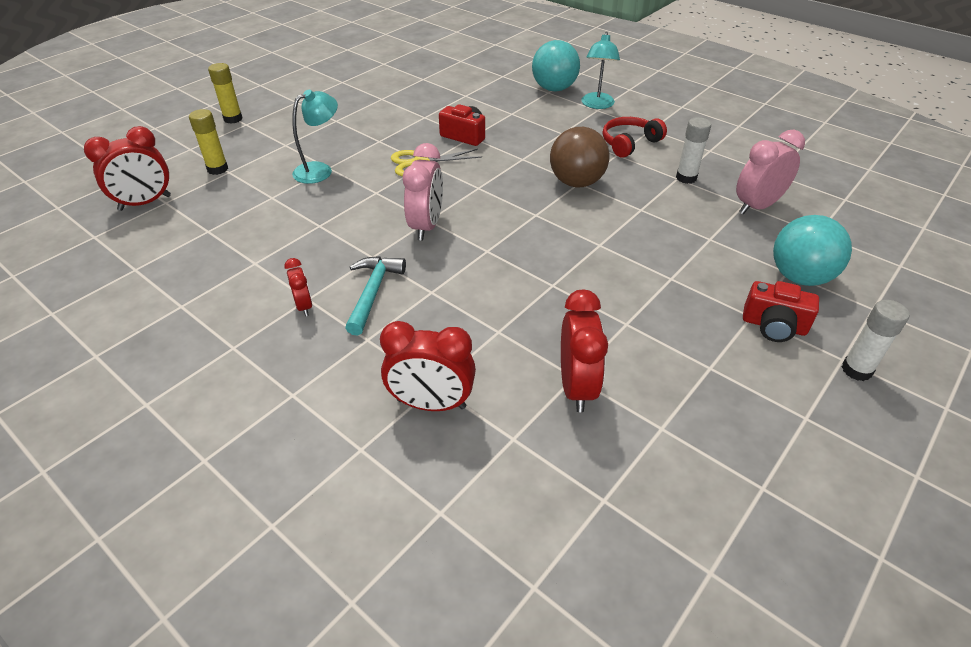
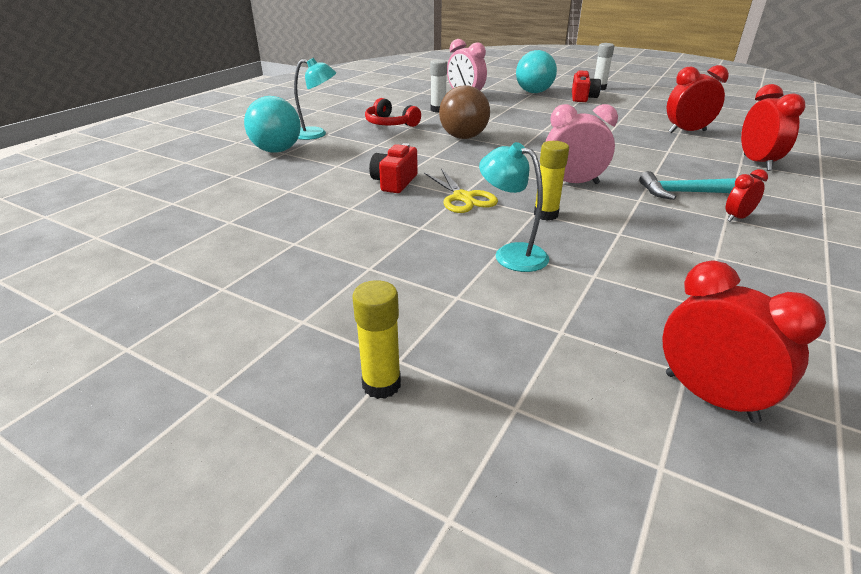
camera: 100 degrees left, 10 degrees down
yellow glue stick [189,109,228,175] -> yellow glue stick moved to [534,141,569,221]

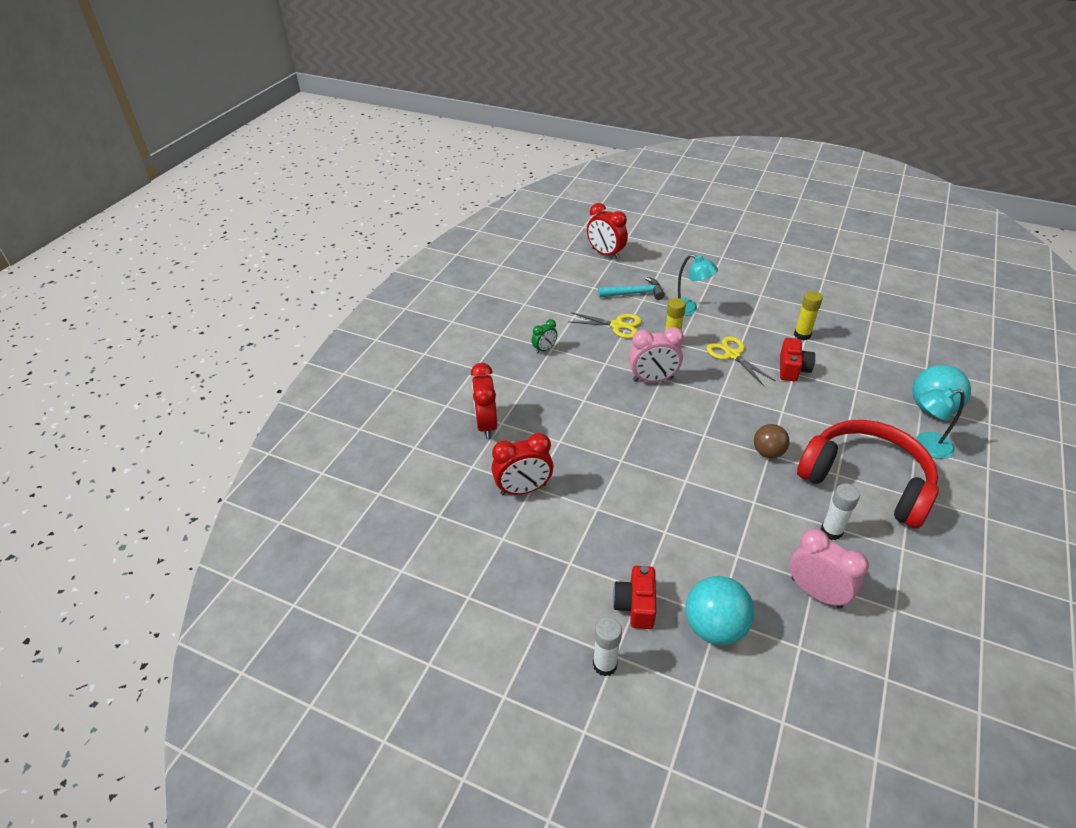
camera: 175 degrees right, 10 degrees up
yellow glue stick [352,280,401,399] -> yellow glue stick moved to [794,291,823,340]
red headphones [365,98,421,127] -> red headphones [797,420,939,529], size x1.98
brown ball [439,85,490,139] -> brown ball [754,424,790,458], size x0.64
turquoise hammer [639,171,736,200] -> turquoise hammer moved to [598,277,665,300]
red clock [726,169,768,222] -> green clock [532,319,558,354]
none -> yellow scissors [569,312,642,338]

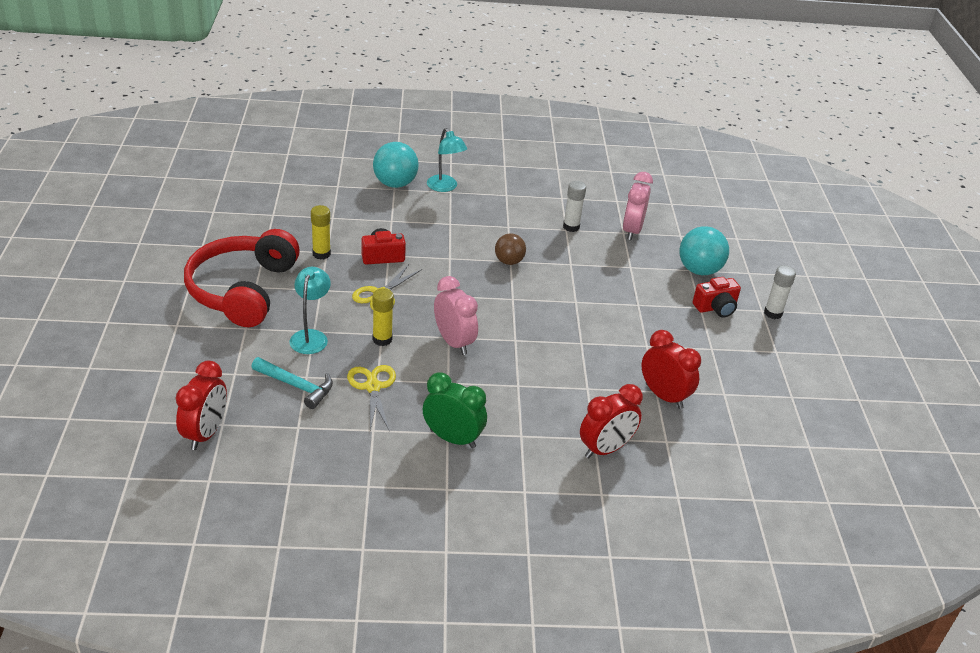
camera: 120 degrees left, 5 degrees down
green clock [532,319,558,354] -> green clock [423,372,487,448], size x1.81
turquoise hammer [598,277,665,300] -> turquoise hammer turned 150 degrees clockwise [252,357,333,409]
red headphones [797,420,939,529] -> red headphones moved to [184,229,300,327]

